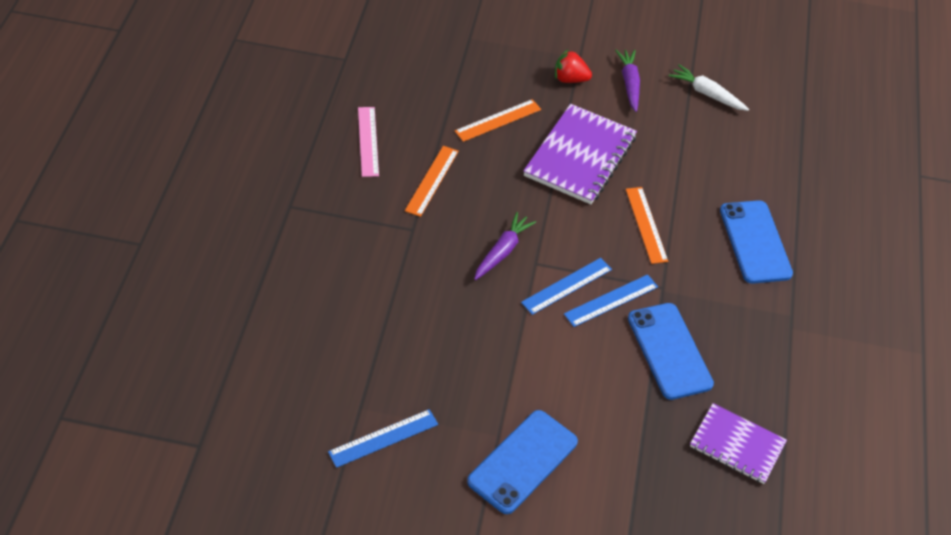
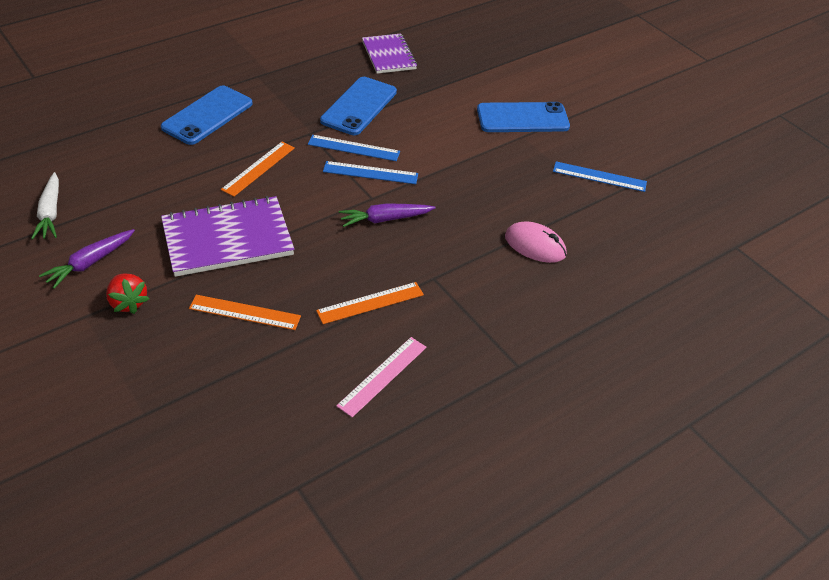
camera: 135 degrees left, 5 degrees down
none -> pink mouse [505,221,567,263]

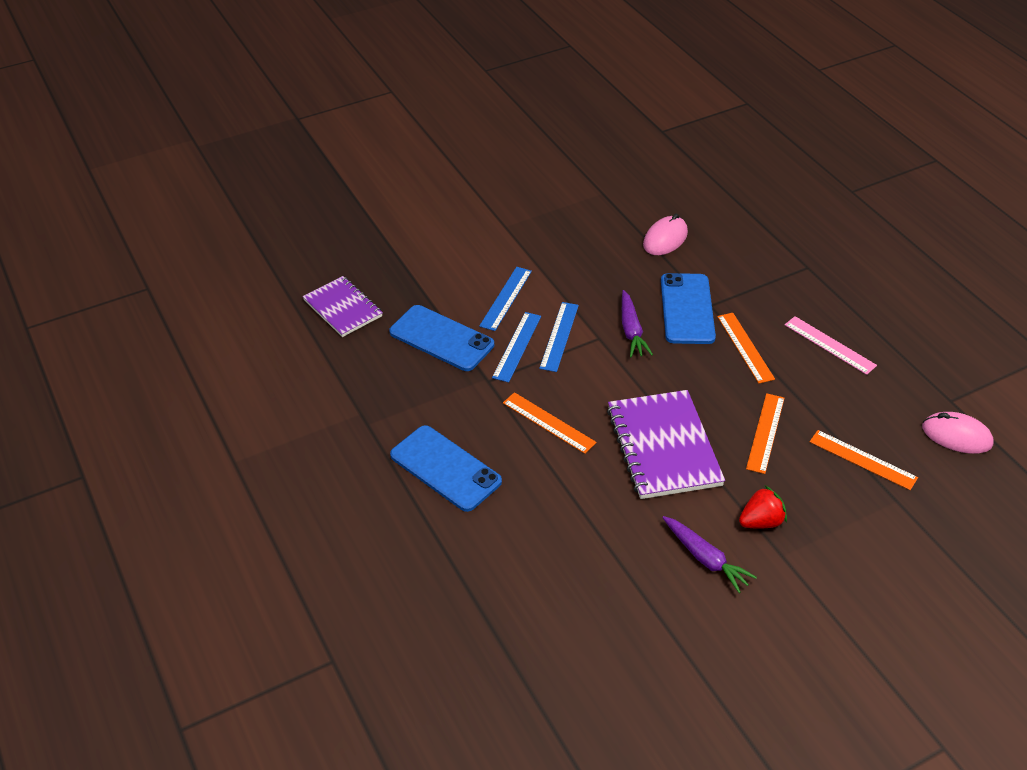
camera: 80 degrees left, 0 degrees up
white carrot [31,172,59,240] -> none
purple notebook [362,34,417,74] -> purple notebook turned 60 degrees clockwise [303,276,383,337]
blue phone [477,102,570,132] -> blue phone moved to [661,273,716,344]
blue ruler [553,161,647,192] -> blue ruler moved to [479,267,532,331]
none -> orange ruler [810,430,918,490]
none -> pink mouse [922,412,994,454]

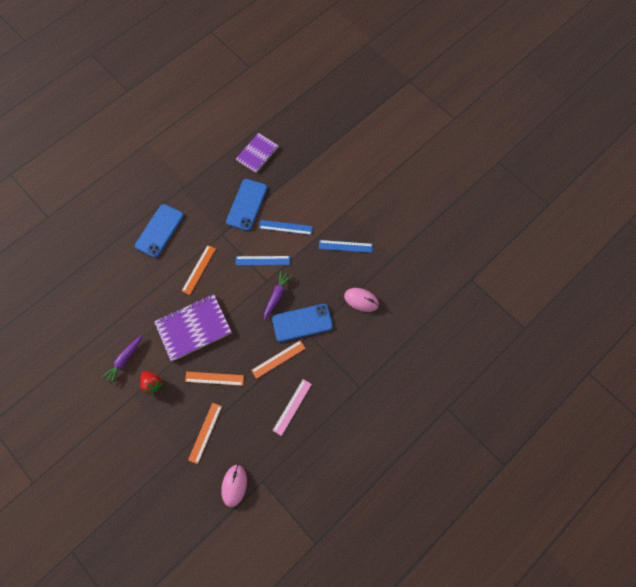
camera: 75 degrees right, 25 degrees up
blue ruler [492,312,541,382] -> blue ruler moved to [319,240,373,253]
purple carrot [622,290,653,357] -> purple carrot turned 135 degrees clockwise [264,271,292,320]

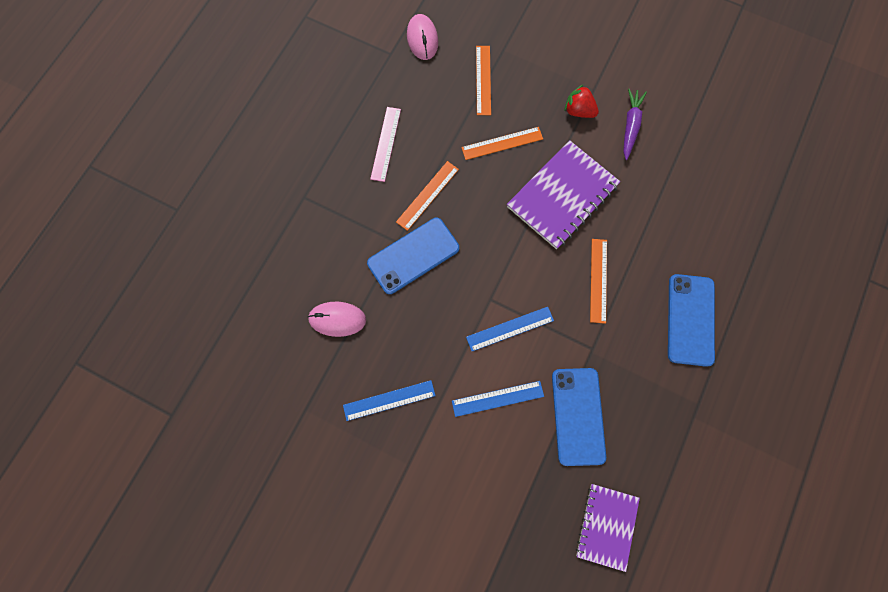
camera: 160 degrees right, 5 degrees up
purple carrot [264,271,292,320] -> none

